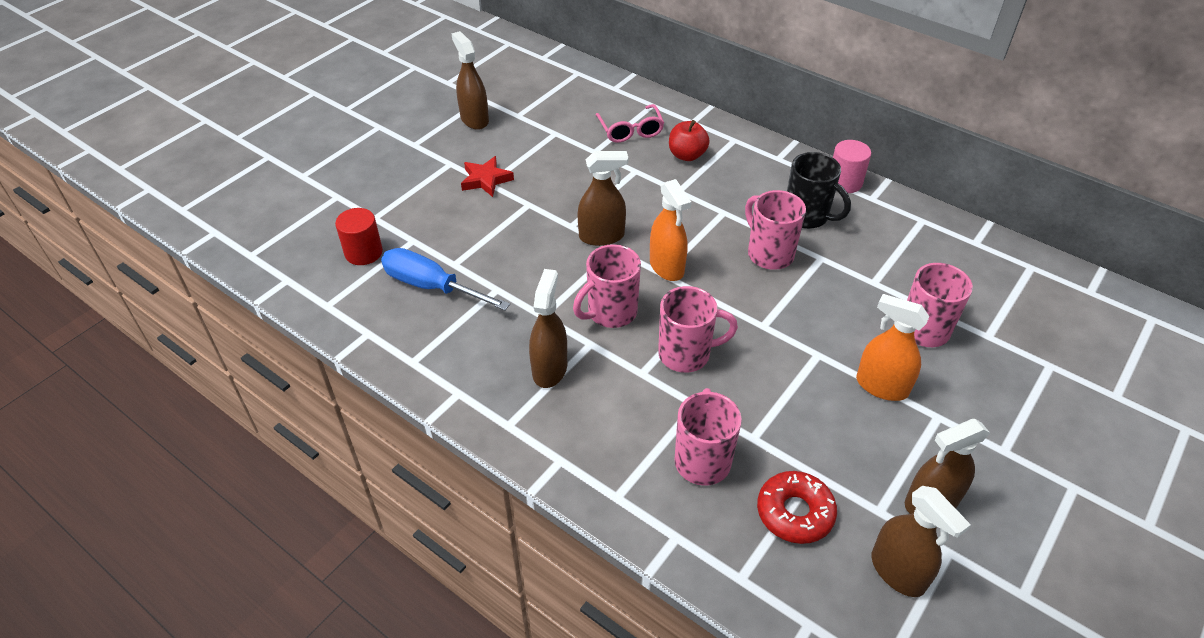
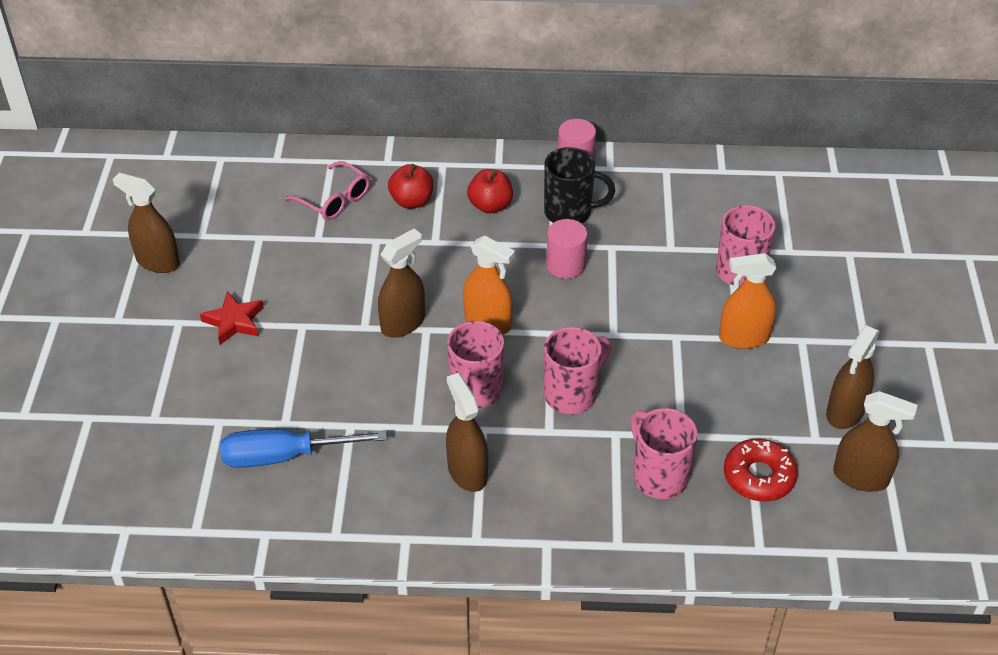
camera: 35 degrees left, 0 degrees up
red cylinder [335,208,383,265] -> none
pink mug [745,190,806,270] -> pink cylinder [546,219,588,279]
none -> red apple [467,169,513,214]

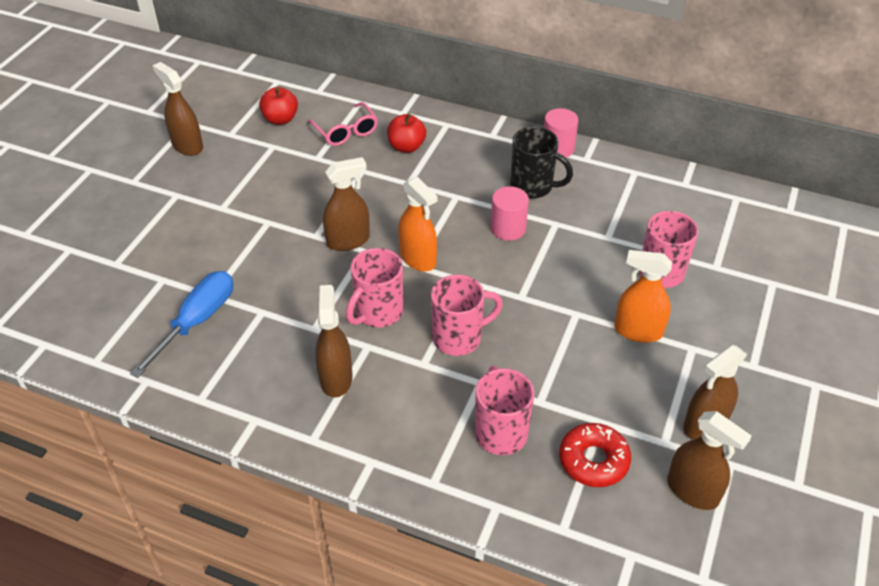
camera: 20 degrees right, 0 degrees up
red star [200,292,263,345] -> none
blue screwdriver [220,429,387,468] -> blue screwdriver turned 105 degrees clockwise [130,271,233,378]
red apple [467,169,513,214] -> red apple moved to [259,87,298,125]

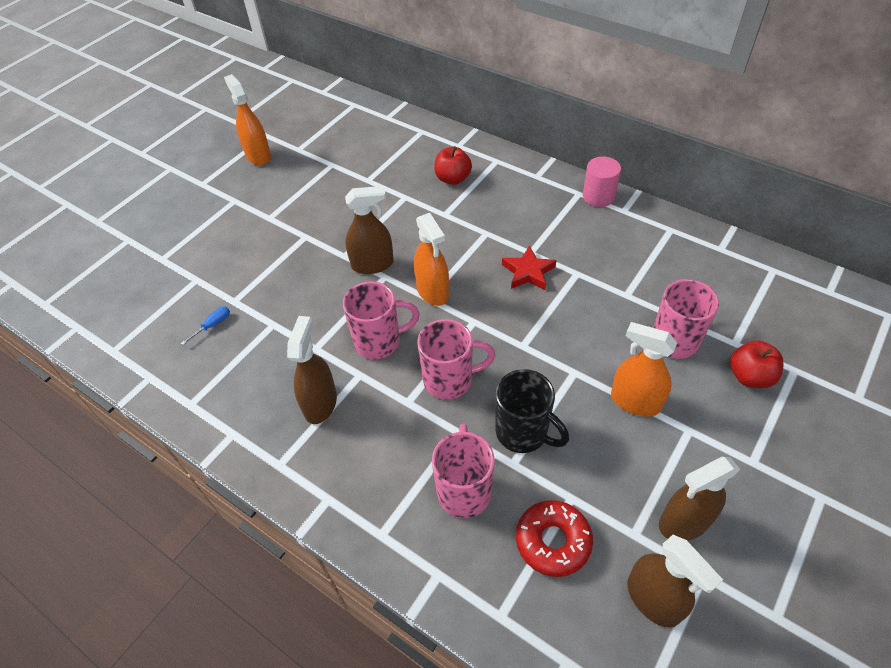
camera: 15 degrees right, 5 degrees up
blue screwdriver [130,271,233,378] -> blue screwdriver [181,306,230,345], size x0.42
brown spray bottle [152,62,203,156] -> orange spray bottle [224,74,271,166]
red apple [259,87,298,125] -> red apple moved to [730,340,784,388]
pink glasses [308,102,378,146] -> none
pink mug [346,248,403,328] -> pink mug turned 150 degrees counterclockwise [343,281,420,359]
pink cylinder [491,186,529,241] -> red star [502,245,557,290]
black mug [511,127,573,199] -> black mug moved to [496,369,569,453]

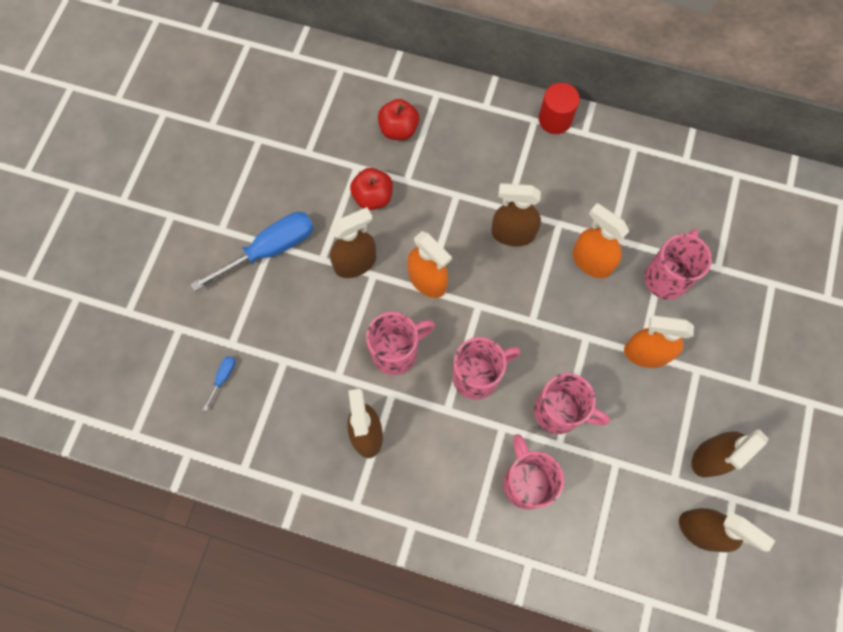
camera: 20 degrees left, 20 degrees up
orange spray bottle [224,74,271,166] -> orange spray bottle moved to [572,203,629,278]
black mug [496,369,569,453] -> pink mug [534,373,610,434]
red star [502,245,557,290] -> brown spray bottle [491,183,541,247]
red donut [516,500,593,577] -> none
pink cylinder [583,156,621,207] -> red cylinder [539,83,580,134]
red apple [730,340,784,388] -> red apple moved to [350,168,393,210]
none -> blue screwdriver [190,212,314,292]

